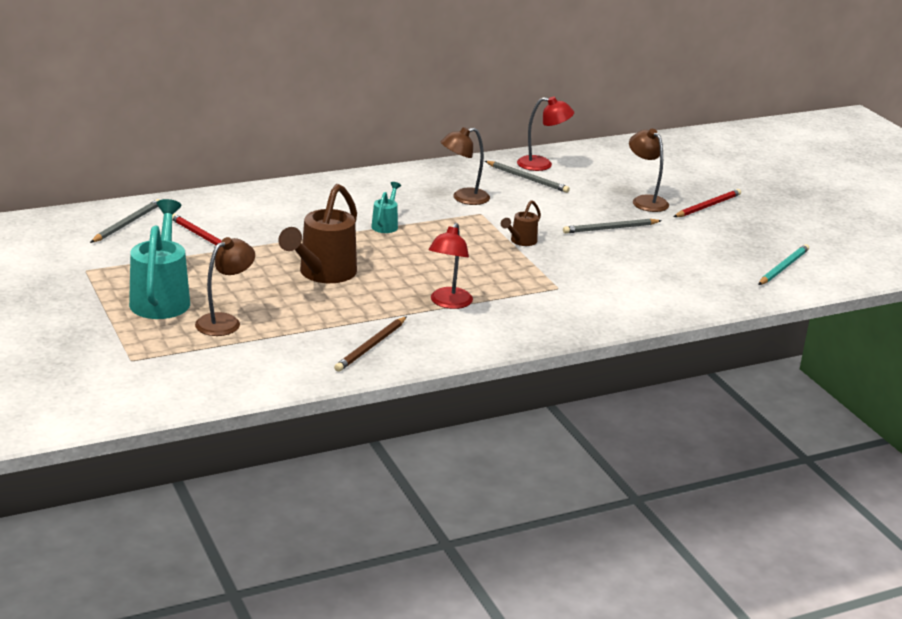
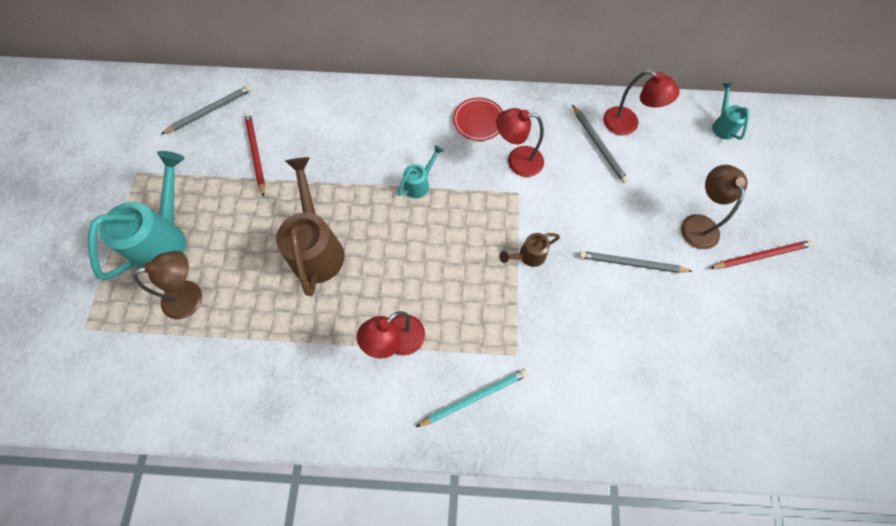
camera: 30 degrees right, 40 degrees up
brown watering can [278,184,357,283] -> brown watering can turned 120 degrees clockwise [276,157,344,296]
brown pencil [334,316,407,372] -> none
brown lamp [441,127,490,205] -> red lamp [496,108,544,177]
turquoise pencil [758,244,809,285] -> turquoise pencil moved to [416,369,528,427]
none -> red plate [453,97,503,141]
none -> turquoise watering can [712,83,749,140]

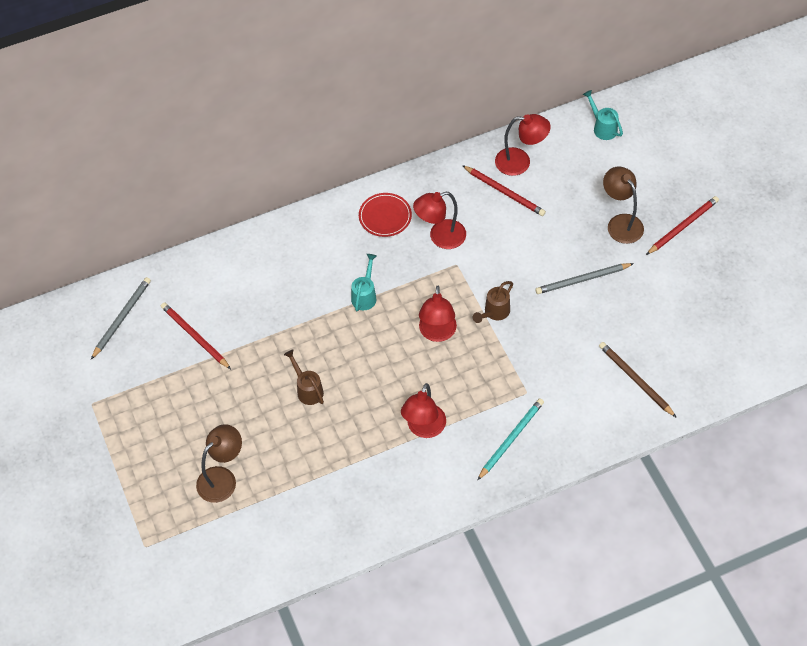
camera: 25 degrees left, 10 degrees down
turquoise watering can [88,151,186,280] -> none
brown watering can [276,157,344,296] -> brown watering can [284,350,324,405], size x0.50
grey pencil [572,105,629,183] -> red pencil [462,165,546,216]
none -> red lamp [419,286,457,342]
none -> brown pencil [599,342,677,418]

